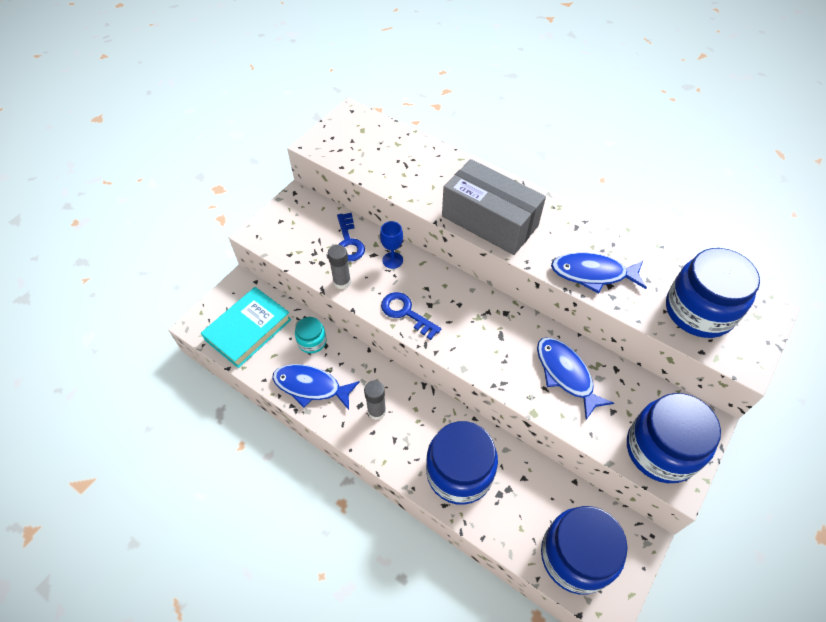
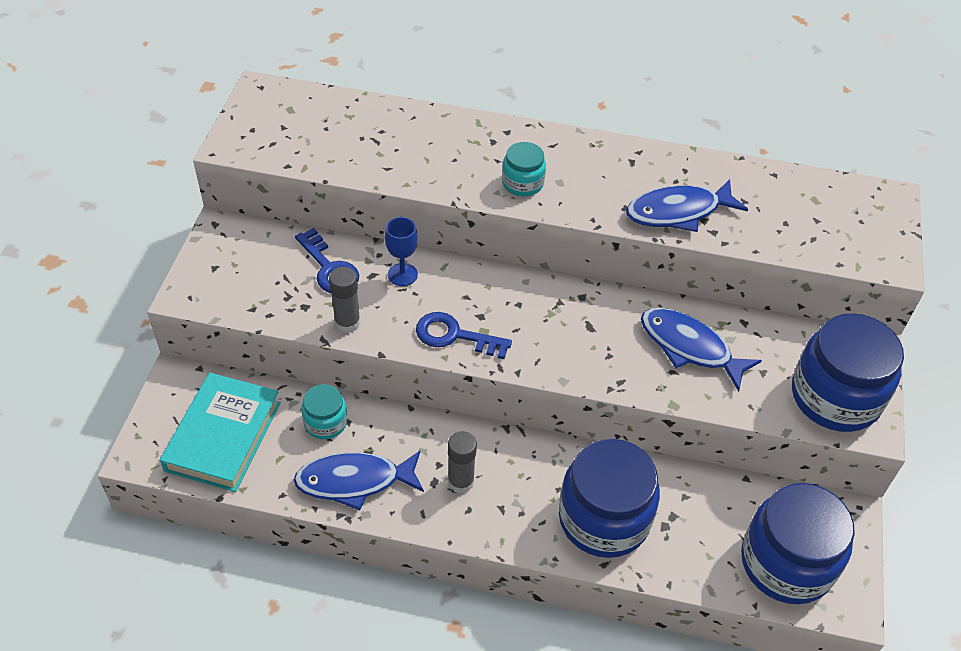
camera: 25 degrees left, 5 degrees down
grey box [442,159,546,255] -> turquoise jar [502,142,546,196]
blue jar [666,248,760,338] -> none

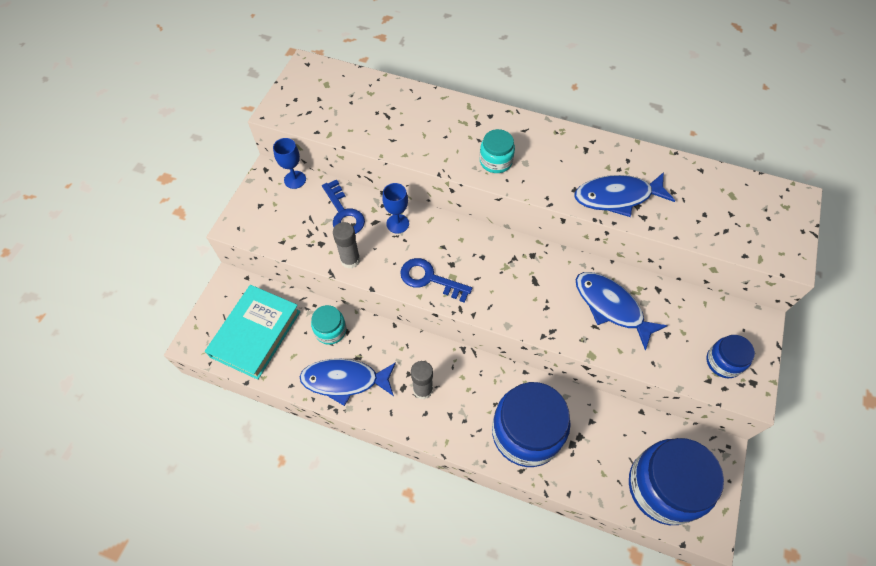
camera: 10 degrees right, 10 degrees up
blue jar [792,313,904,432] -> blue jar [706,335,755,378], size x0.49
none -> blue goblet [273,138,306,189]

